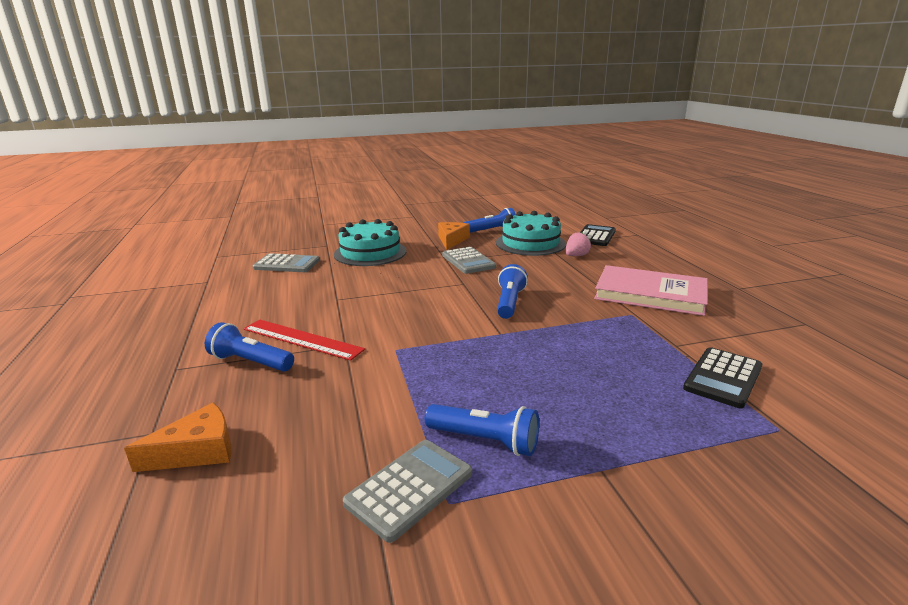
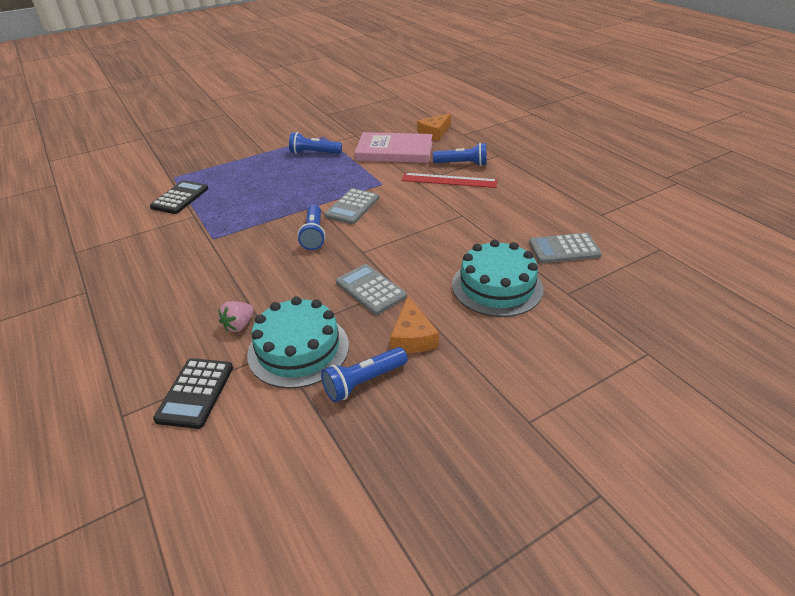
camera: 165 degrees right, 15 degrees up
grey calculator [343,440,472,543] -> grey calculator moved to [324,188,379,224]
pink book [594,265,708,316] -> pink book moved to [355,132,433,163]

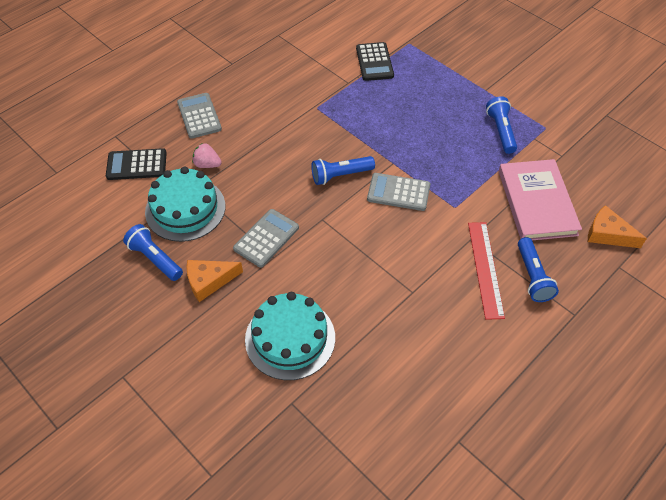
camera: 75 degrees right, 15 degrees up
black calculator [150,180,208,214] -> black calculator turned 75 degrees clockwise [356,42,394,81]
grey calculator [529,233,602,263] -> grey calculator moved to [177,93,222,139]

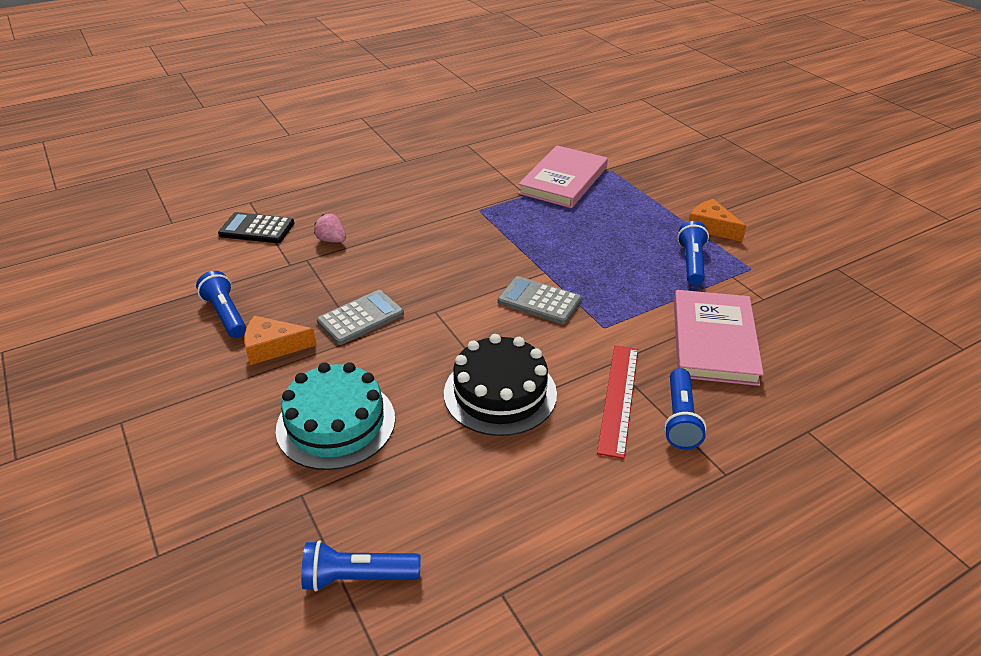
camera: 15 degrees right, 15 degrees down
turquoise cake [145,167,225,242] -> none
grey calculator [177,93,222,139] -> none
blue flashlight [311,156,375,185] -> blue flashlight moved to [301,540,421,592]
black calculator [356,42,394,81] -> pink book [518,146,608,208]
orange cheese [588,205,647,248] -> orange cheese moved to [689,199,747,242]
none -> black cake [444,334,557,436]

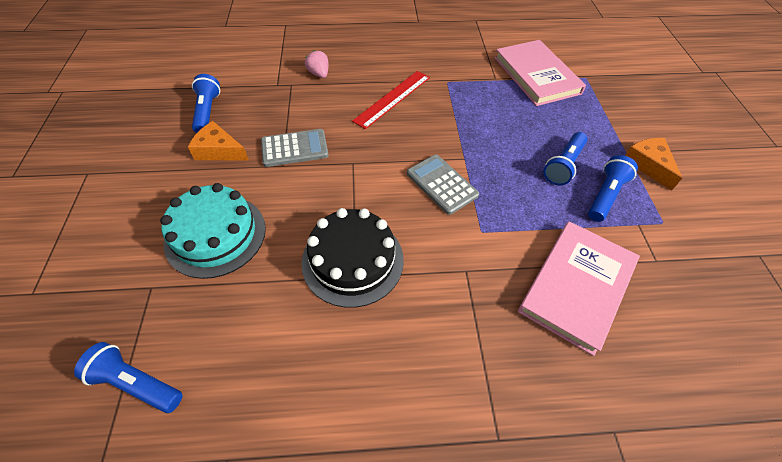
camera: 25 degrees right, 15 degrees up
black calculator [218,212,294,243] -> none
pink book [518,146,608,208] -> pink book turned 75 degrees counterclockwise [494,40,586,106]
red ruler [597,345,638,459] -> red ruler moved to [352,71,430,129]
blue flashlight [664,368,706,449] -> blue flashlight moved to [544,132,587,185]

